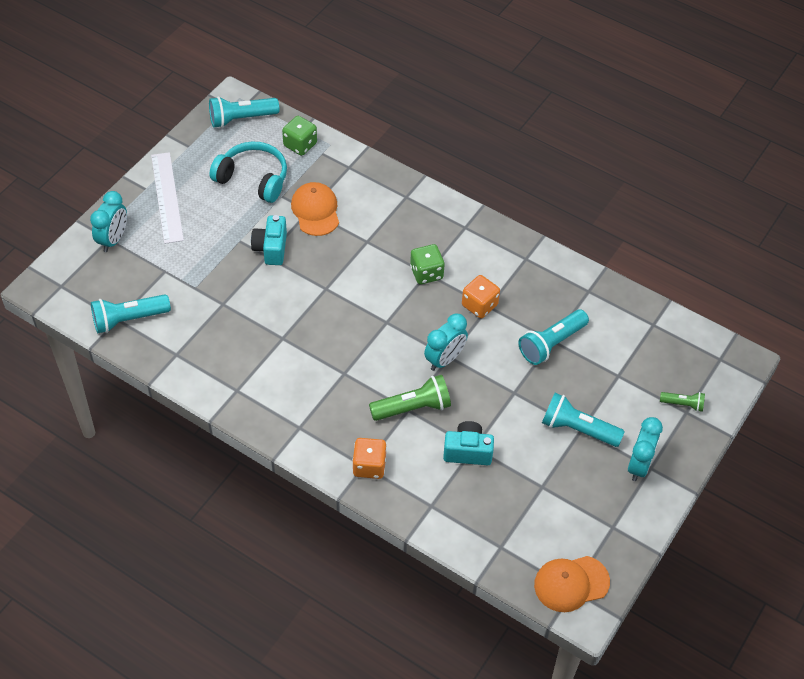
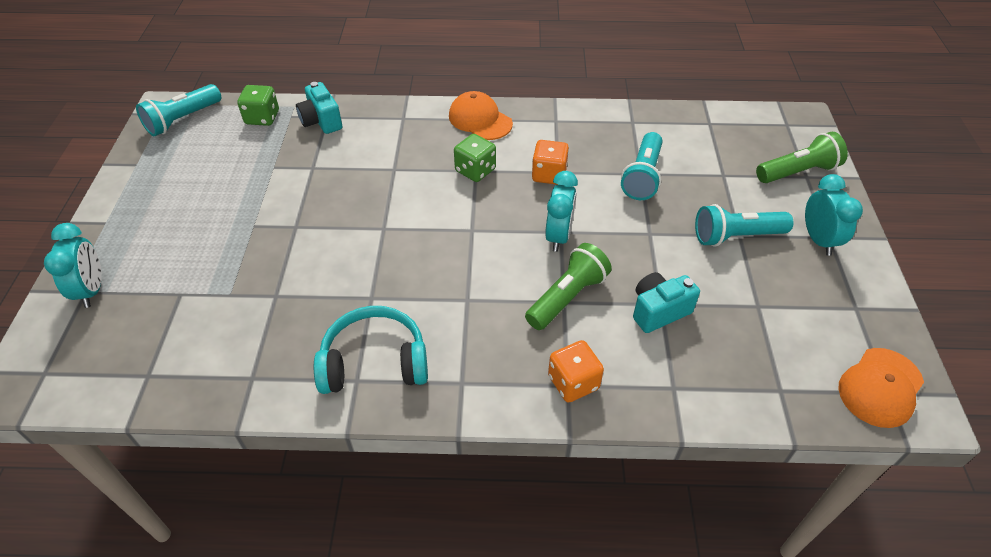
camera: 30 degrees left, 5 degrees down
turquoise flashlight [91,294,171,333] -> none
white ruler [151,152,184,244] -> none
turquoise headphones [209,141,287,203] -> turquoise headphones moved to [314,306,428,394]
turquoise camera [251,215,287,265] -> turquoise camera moved to [296,82,342,134]
orange cap [291,182,339,236] -> orange cap moved to [449,91,513,140]
green flashlight [660,392,705,412] -> green flashlight [756,132,848,183], size x1.80

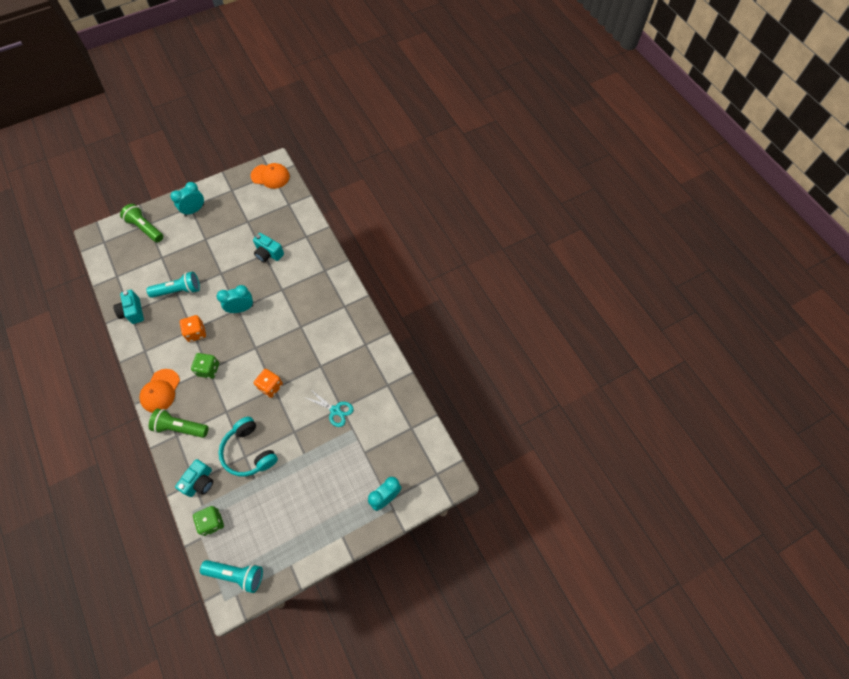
camera: 120 degrees left, 15 degrees up
turquoise headphones [314,306,428,394] -> turquoise headphones moved to [218,417,278,476]
green flashlight [525,243,612,330] -> green flashlight moved to [149,409,209,438]
orange dice [548,340,604,403] -> orange dice moved to [254,369,283,398]
turquoise flashlight [695,204,793,247] -> none
none -> turquoise camera [113,290,144,324]
none -> turquoise scissors [304,389,354,427]

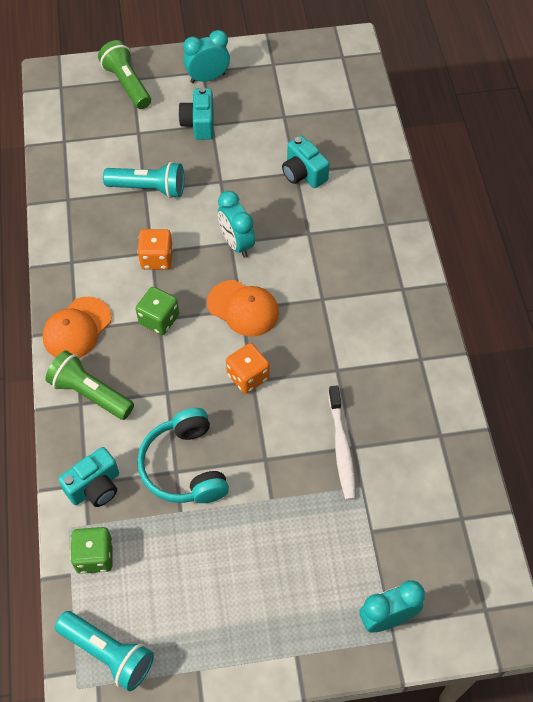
camera: 20 degrees right, 5 degrees down
turquoise camera [113,290,144,324] -> turquoise camera moved to [178,87,213,140]
turquoise clock [217,285,253,313] -> turquoise clock turned 120 degrees counterclockwise [218,191,255,258]
orange cap [251,163,290,189] -> orange cap moved to [207,280,279,337]
turquoise scissors [304,389,354,427] -> white toothbrush [328,386,356,500]

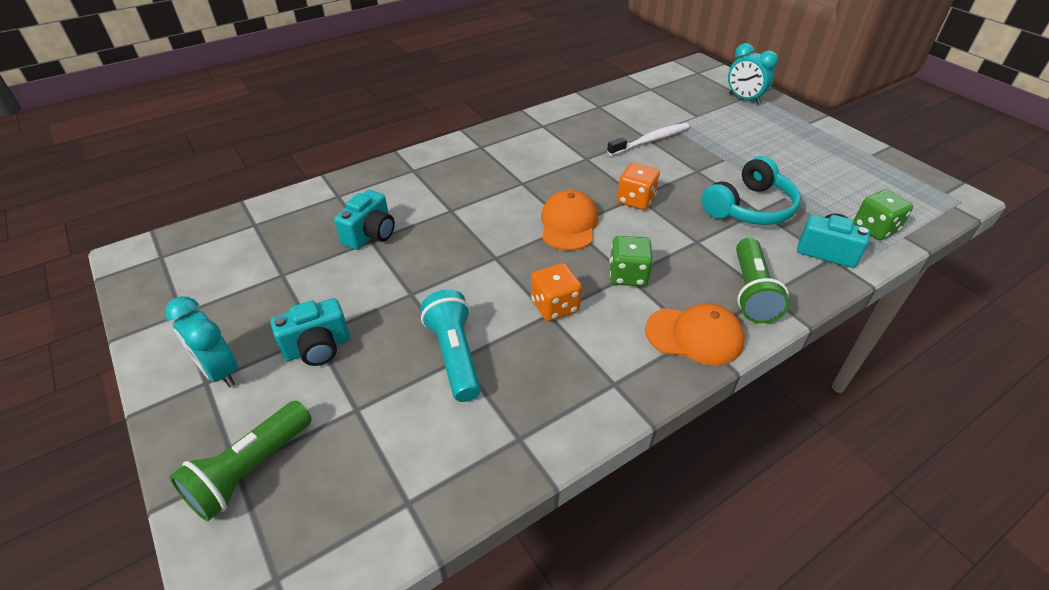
camera: 115 degrees left, 15 degrees down
turquoise flashlight [55,611,154,691] -> none
turquoise clock [218,191,255,258] -> none

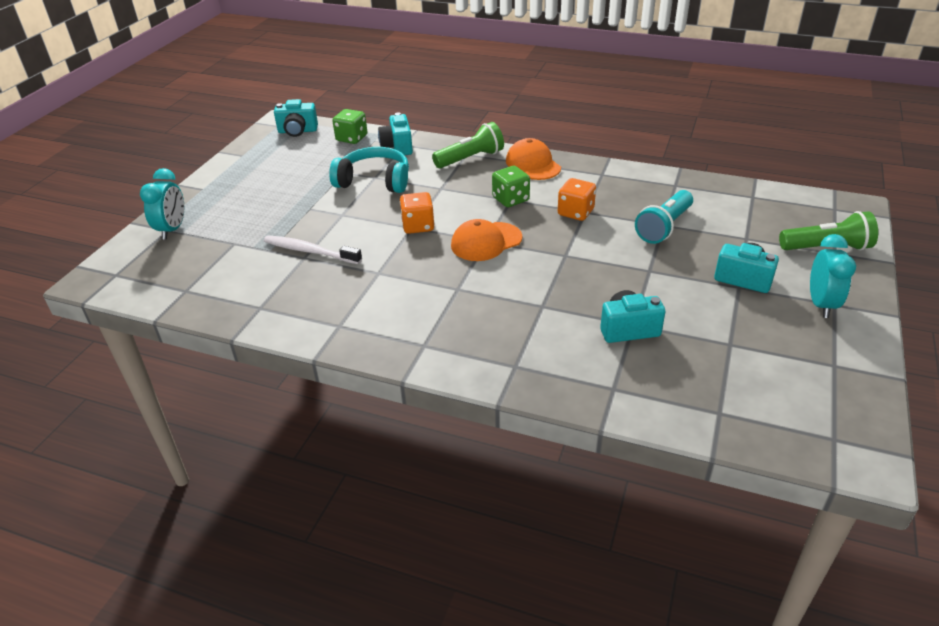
camera: 125 degrees left, 5 degrees down
none -> turquoise camera [274,99,318,137]

